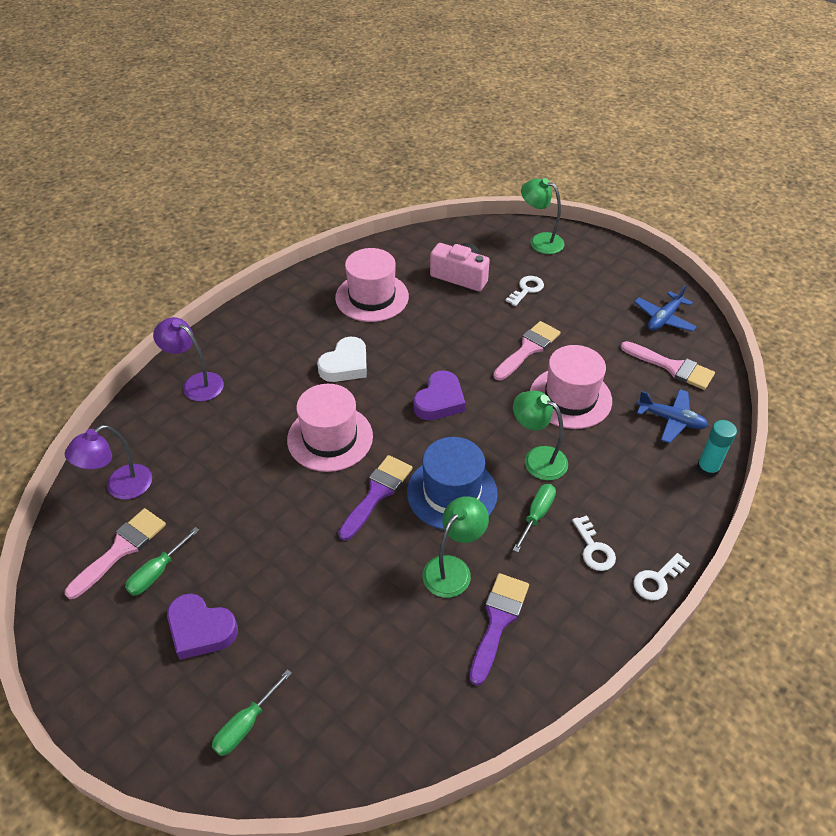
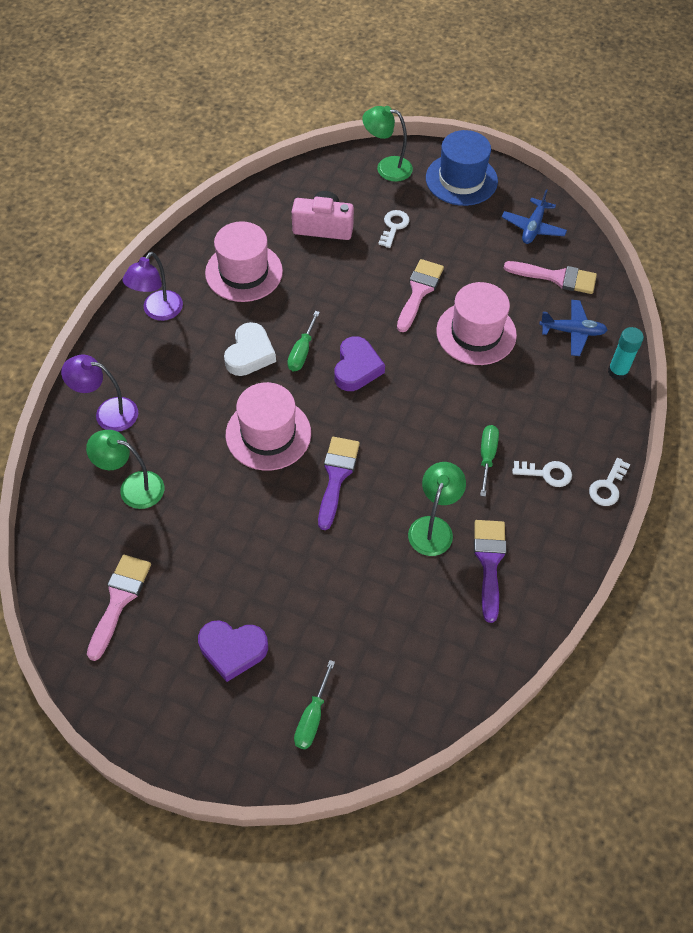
camera: 20 degrees left, 10 degrees up
purple lamp [65,425,152,500] -> purple lamp moved to [122,252,183,321]
green screwdriver [125,527,199,596] -> green screwdriver moved to [287,311,320,371]
blue hat [407,437,498,530] -> blue hat moved to [426,130,498,206]
green lamp [513,391,568,480] -> green lamp moved to [86,430,164,509]
white key [572,515,616,571] -> white key turned 45 degrees counterclockwise [512,461,572,487]

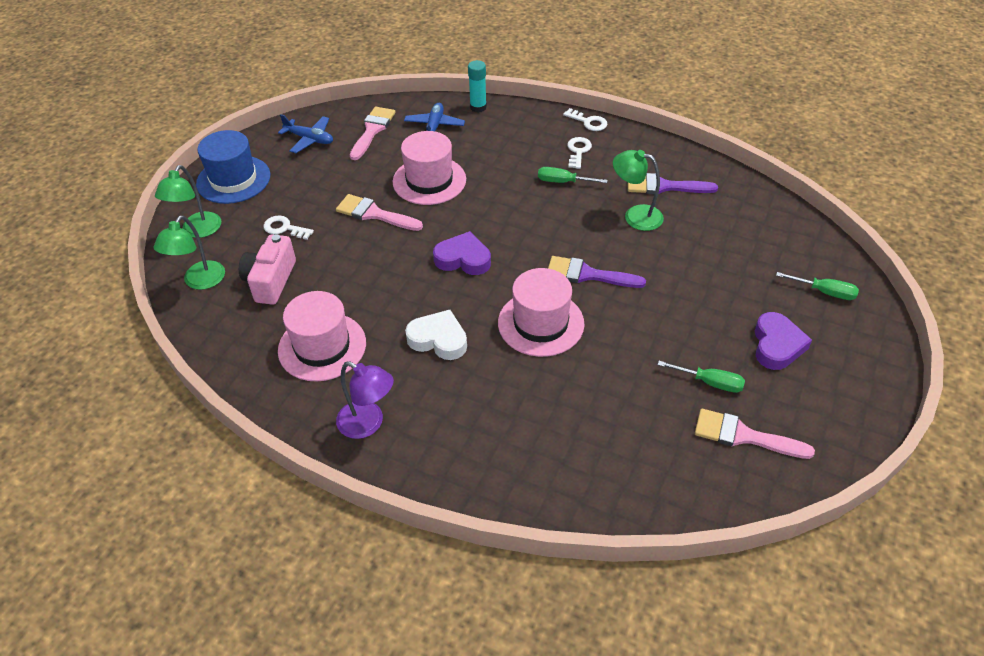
camera: 85 degrees left, 10 degrees down
purple lamp [61,355,138,432] -> none
green lamp [86,430,164,509] -> green lamp moved to [153,215,225,290]
green screwdriver [287,311,320,371] -> green screwdriver moved to [658,361,745,393]

